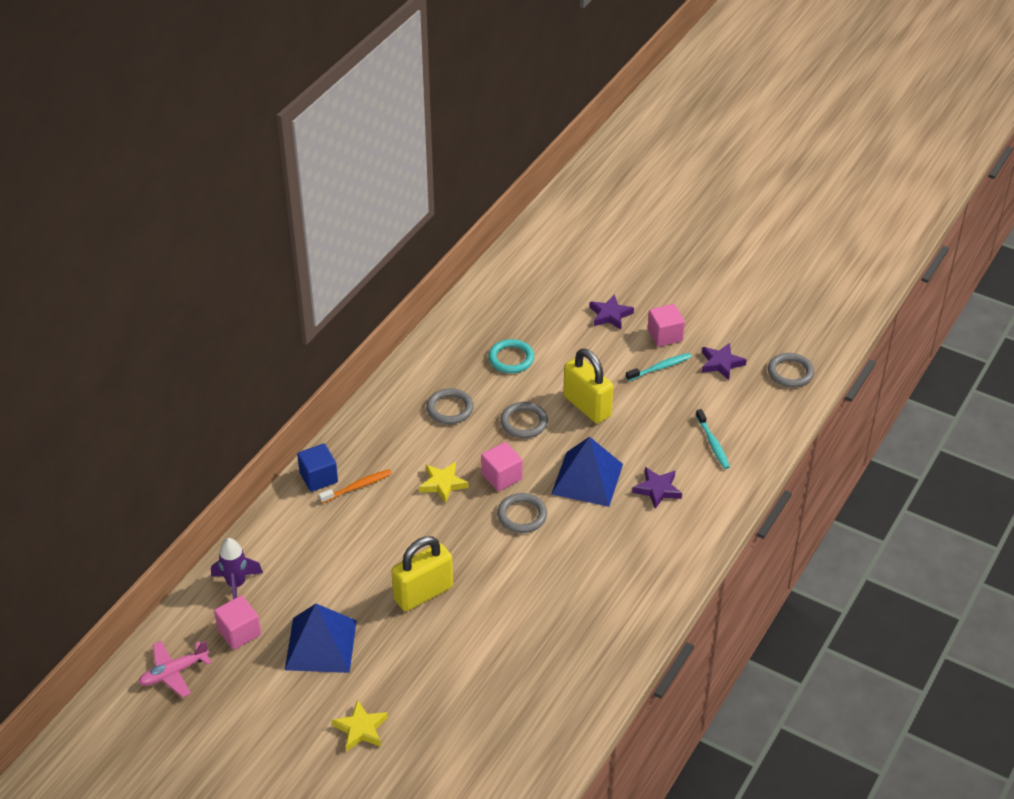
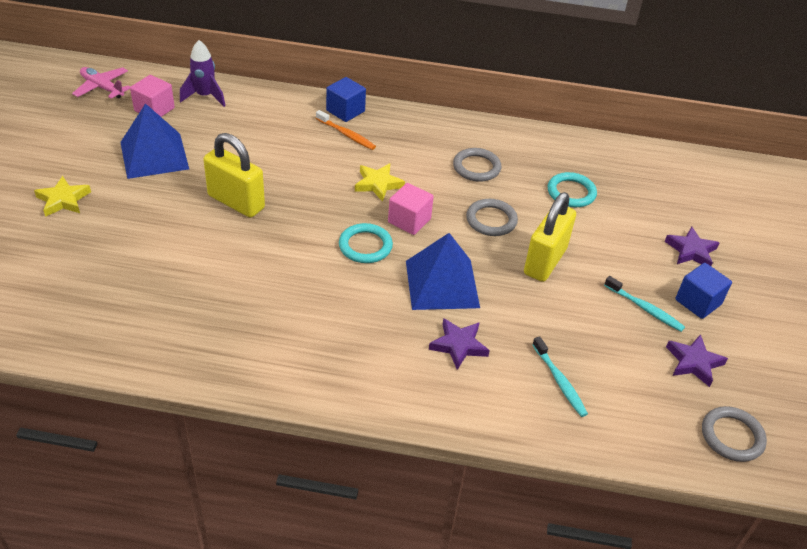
camera: 65 degrees right, 0 degrees up
grey ring [497,493,547,533] -> turquoise ring [339,223,393,263]
pink cube [648,304,685,347] -> blue cube [675,263,732,319]
turquoise toothbrush [696,409,730,469] -> turquoise toothbrush turned 75 degrees counterclockwise [532,337,588,417]

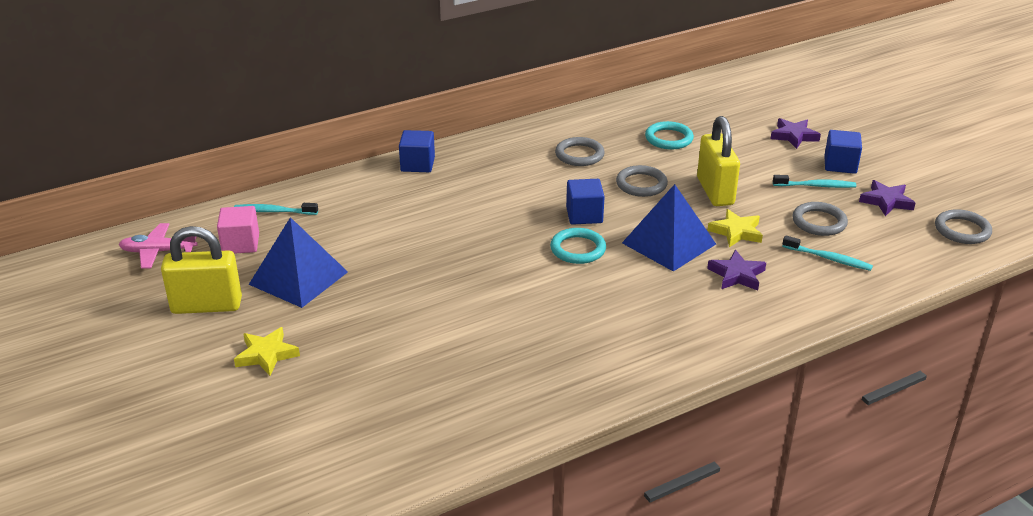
camera: 35 degrees left, 10 degrees down
purple rocket [180,40,226,107] -> turquoise toothbrush [234,203,318,215]
yellow padlock [203,133,265,218] -> yellow padlock moved to [161,226,242,314]
orange toothbrush [316,110,376,150] -> none
yellow star [355,163,405,202] -> yellow star moved to [707,209,763,247]
pink cube [388,183,434,235] -> blue cube [566,179,605,225]
none -> grey ring [792,202,848,236]

